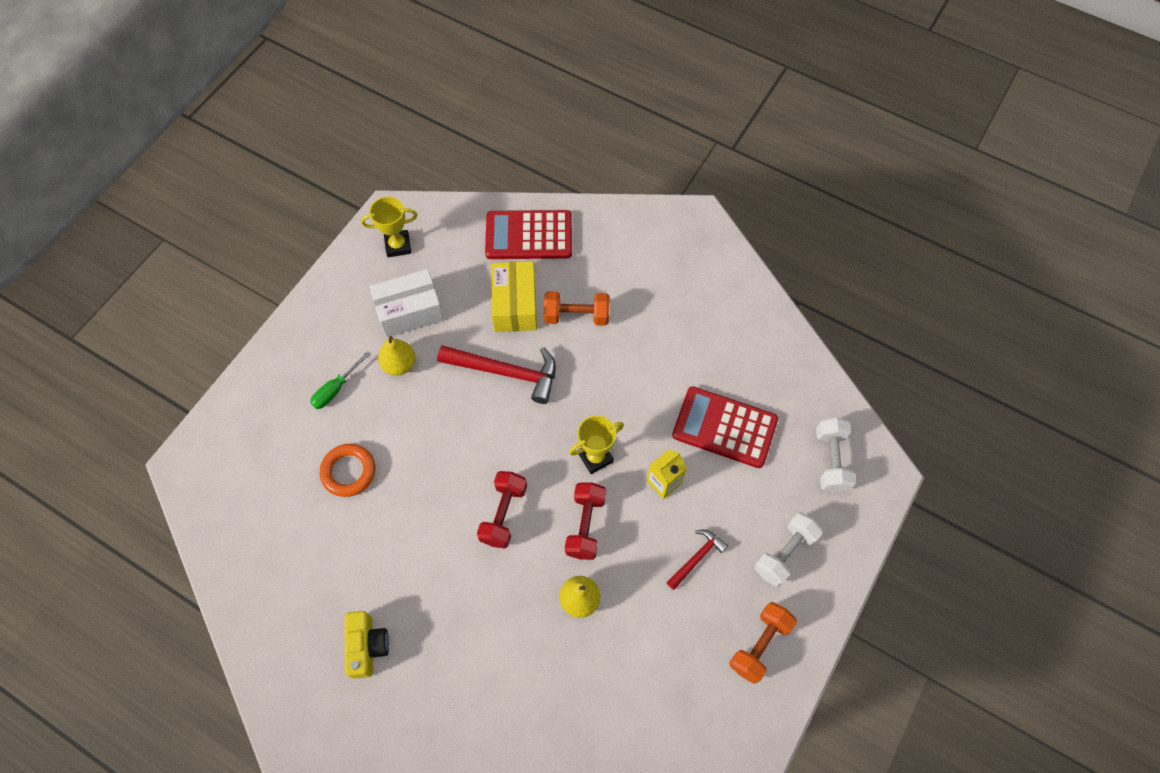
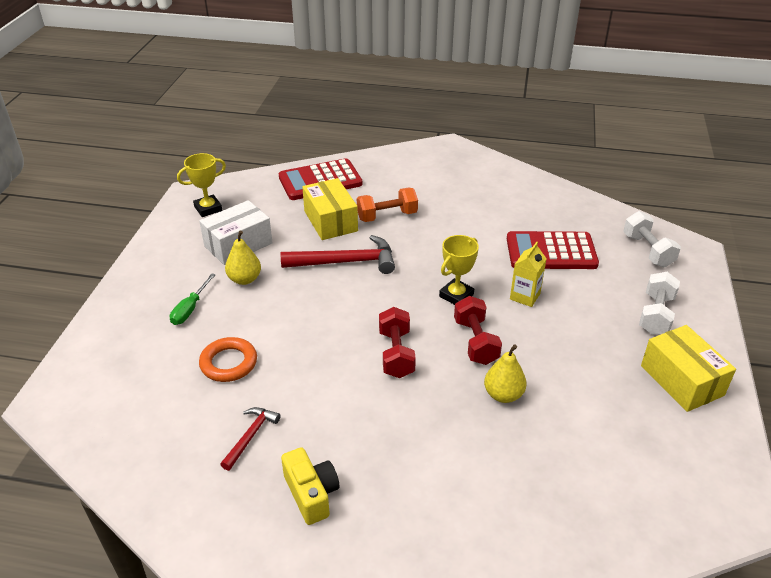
camera: 20 degrees left, 25 degrees down
red hammer [667,529,728,590] -> red hammer moved to [220,407,281,471]
orange dumbbell [729,602,797,684] -> yellow box [641,325,736,412]

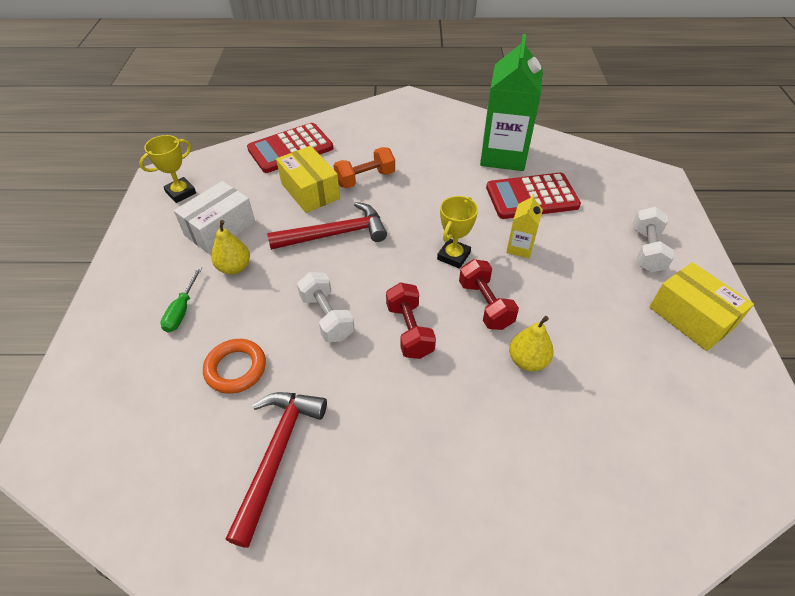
camera: 10 degrees left, 10 degrees up
red hammer [220,407,281,471] -> red hammer [225,392,327,548], size x1.83
yellow camera [281,447,339,525] -> none
white dumbbell [623,211,681,267] -> white dumbbell moved to [297,272,355,342]
none -> green carton [480,34,543,171]

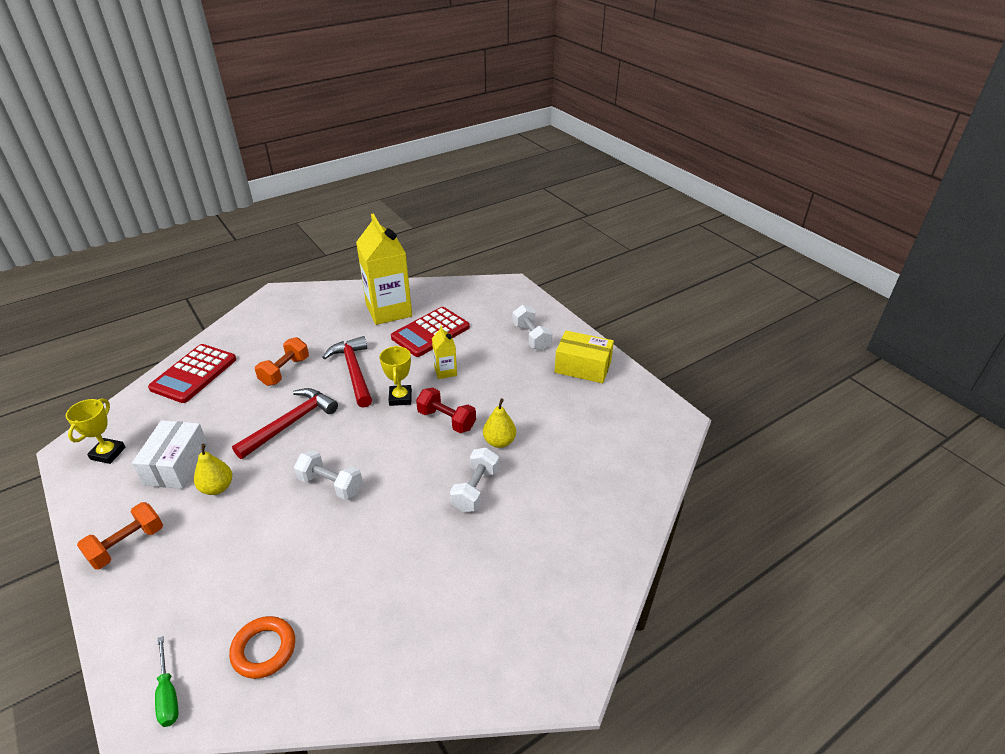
camera: 35 degrees left, 10 degrees down
green screwdriver [160,267,202,333] -> green screwdriver moved to [155,636,179,727]
orange ring [203,339,266,394] -> orange ring moved to [229,616,295,679]
red hammer [225,392,327,548] -> red hammer moved to [322,336,372,408]
yellow box [276,146,340,213] -> none
red dumbbell [386,282,436,359] -> none
green carton [480,34,543,171] -> yellow carton [356,214,412,325]
none -> orange dumbbell [77,502,163,569]
none -> white dumbbell [450,448,499,512]

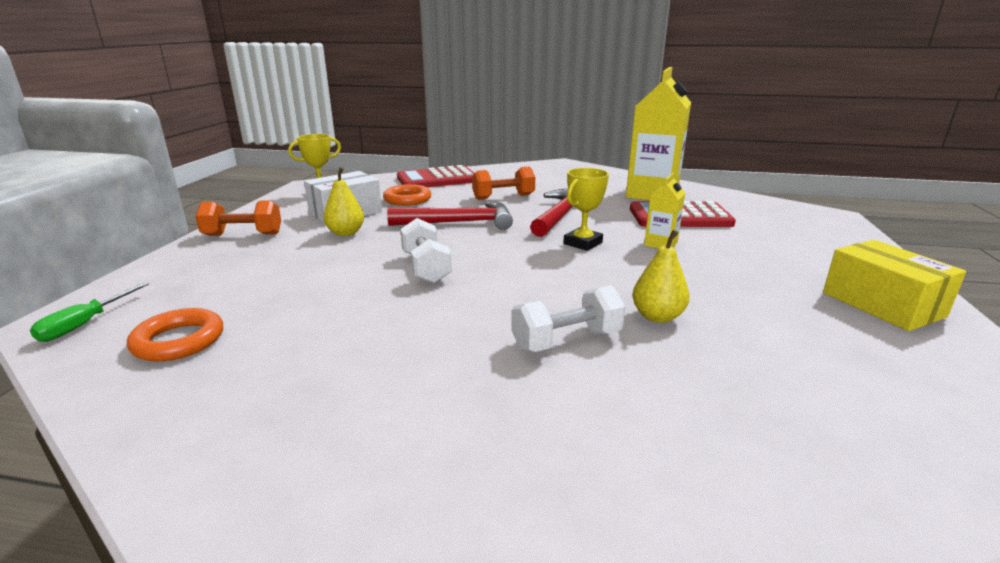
camera: 45 degrees right, 15 degrees down
red dumbbell [416,388,476,433] -> none
white dumbbell [513,305,553,350] -> none
none -> orange ring [383,184,431,206]

